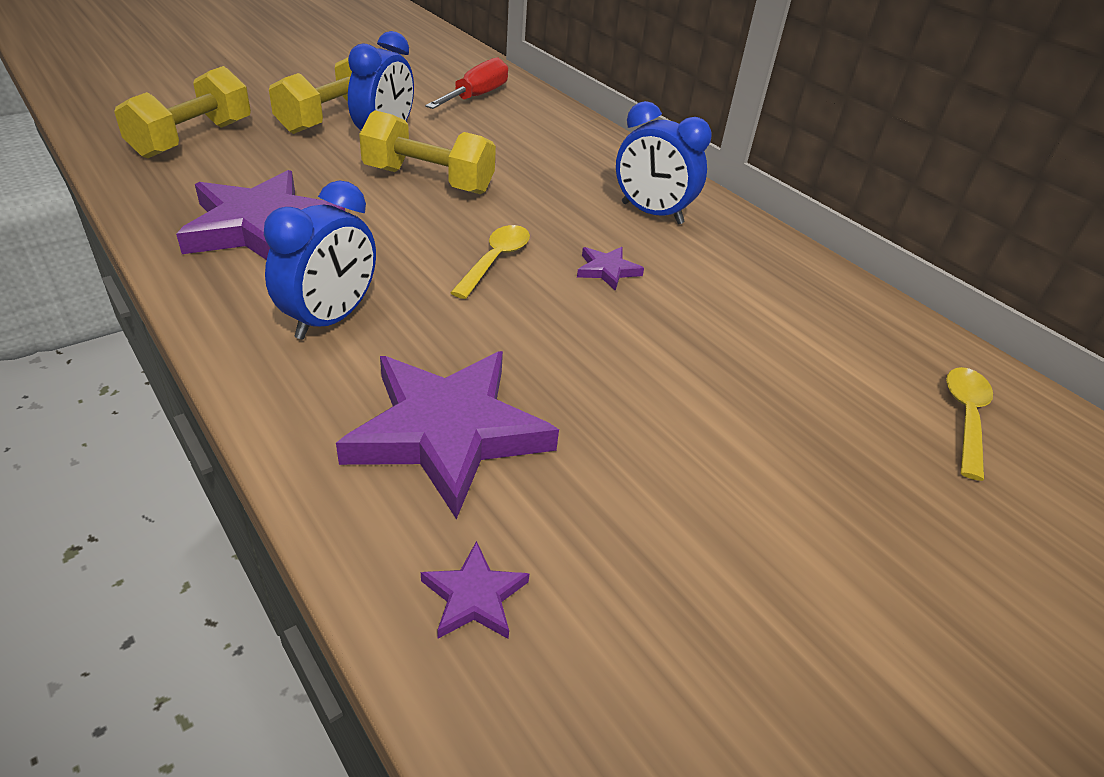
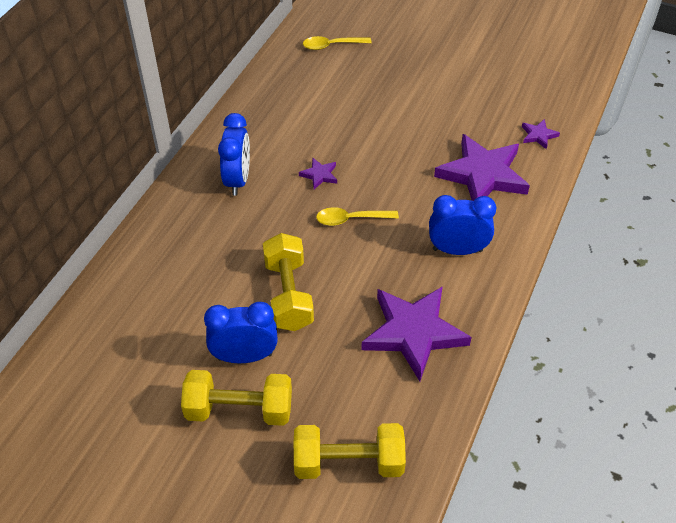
camera: 115 degrees left, 10 degrees up
red screwdriver [425,58,508,109] -> none

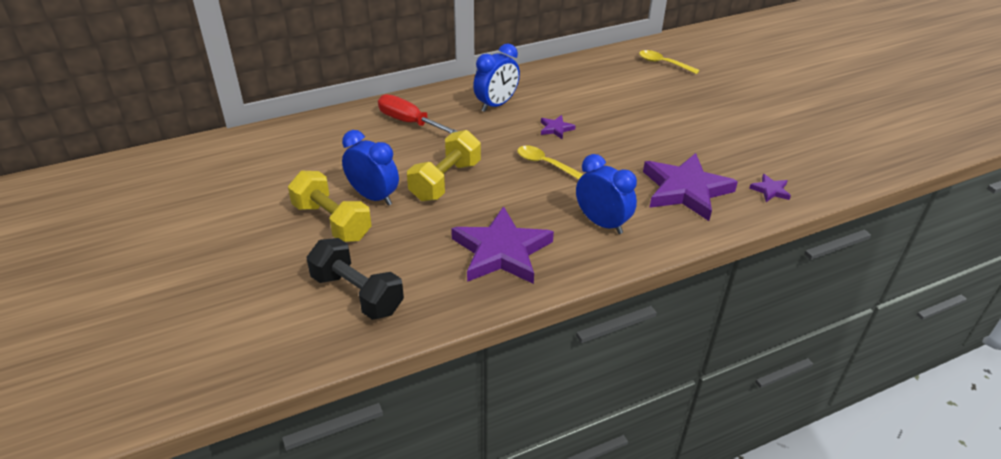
camera: 40 degrees right, 10 degrees down
yellow dumbbell [294,423,406,479] -> black dumbbell [307,238,404,320]
none -> red screwdriver [378,94,458,134]

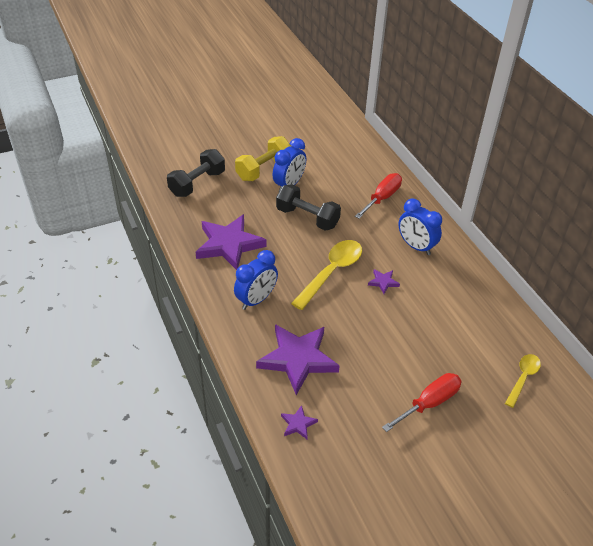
camera: 90 degrees right, 5 degrees up
yellow dumbbell [407,130,481,201] -> black dumbbell [276,184,341,231]
yellow spoon [517,146,583,180] -> yellow spoon [291,240,362,310], size x1.70
none -> red screwdriver [382,373,462,432]

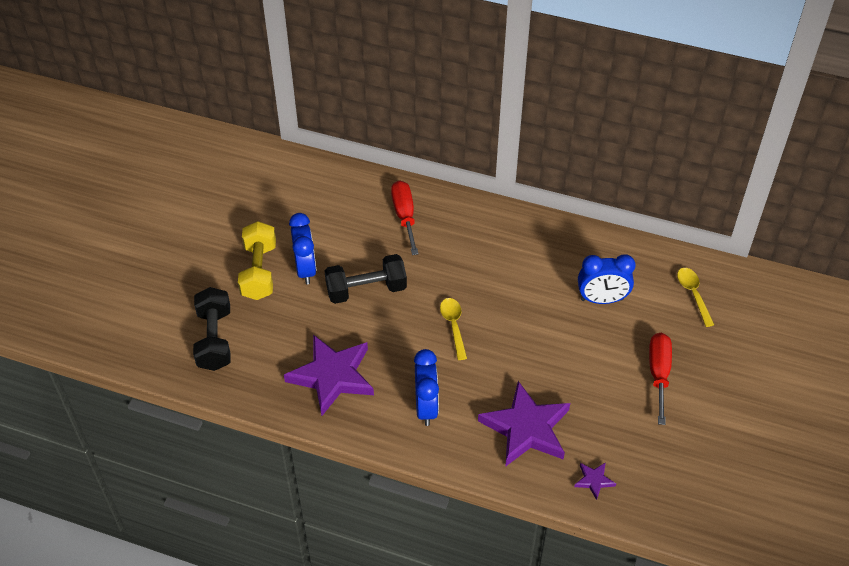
camera: 45 degrees left, 5 degrees up
yellow spoon [291,240,362,310] -> yellow spoon [440,298,467,360], size x0.59
purple star [368,269,400,294] -> none
blue clock [398,198,442,255] -> blue clock moved to [578,254,636,304]

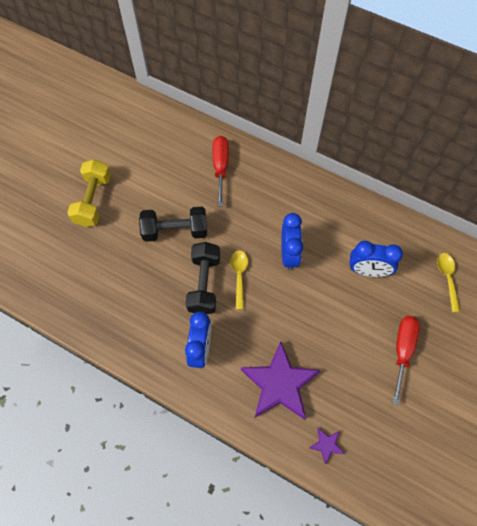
camera: 10 degrees right, 15 degrees up
black dumbbell [193,287,231,371] -> black dumbbell moved to [186,242,220,314]
purple star [284,335,374,416] -> none
blue clock [289,213,316,284] -> blue clock moved to [281,213,303,271]

